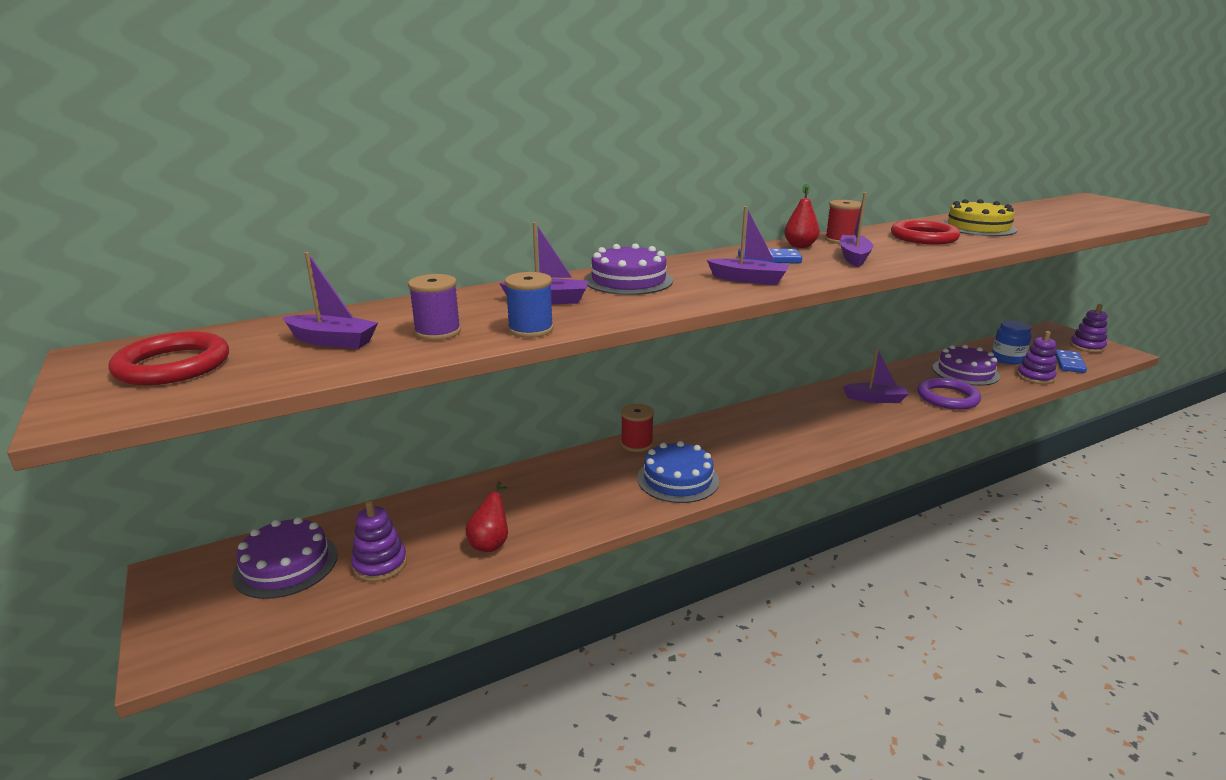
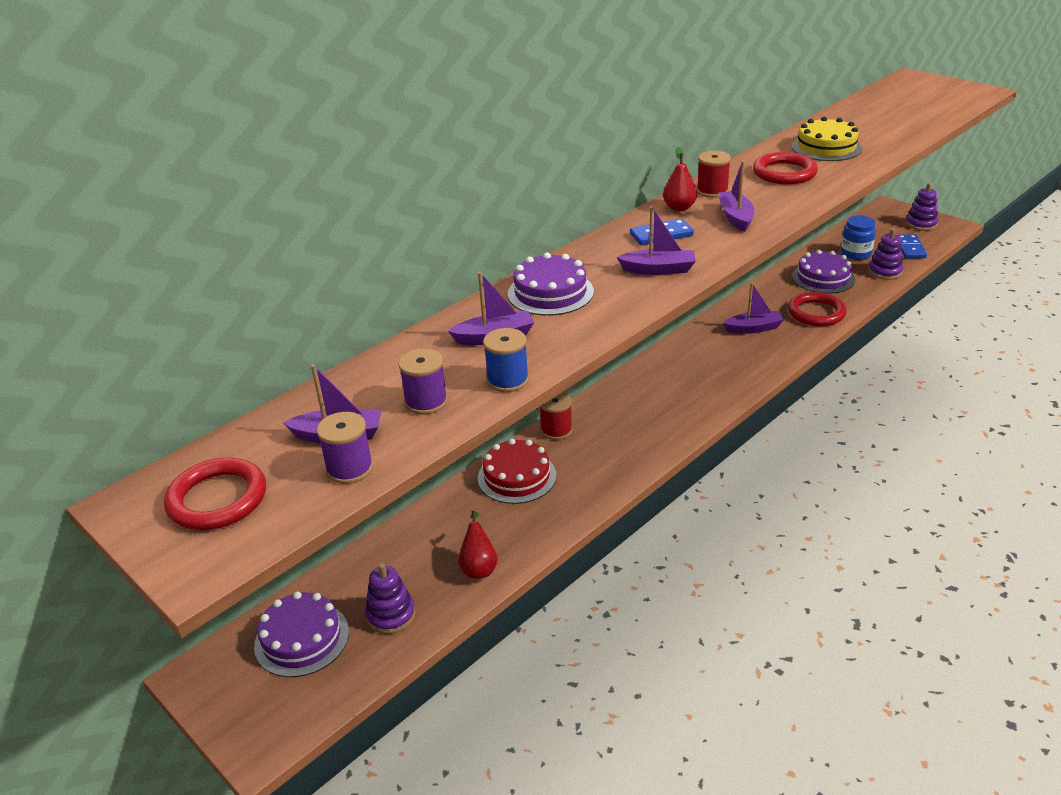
camera: 15 degrees left, 10 degrees up
blue cake [637,441,719,503] -> none
purple ring [917,377,981,410] -> red ring [788,292,847,327]
none -> purple spool [317,412,373,484]
none -> red cake [478,439,556,504]

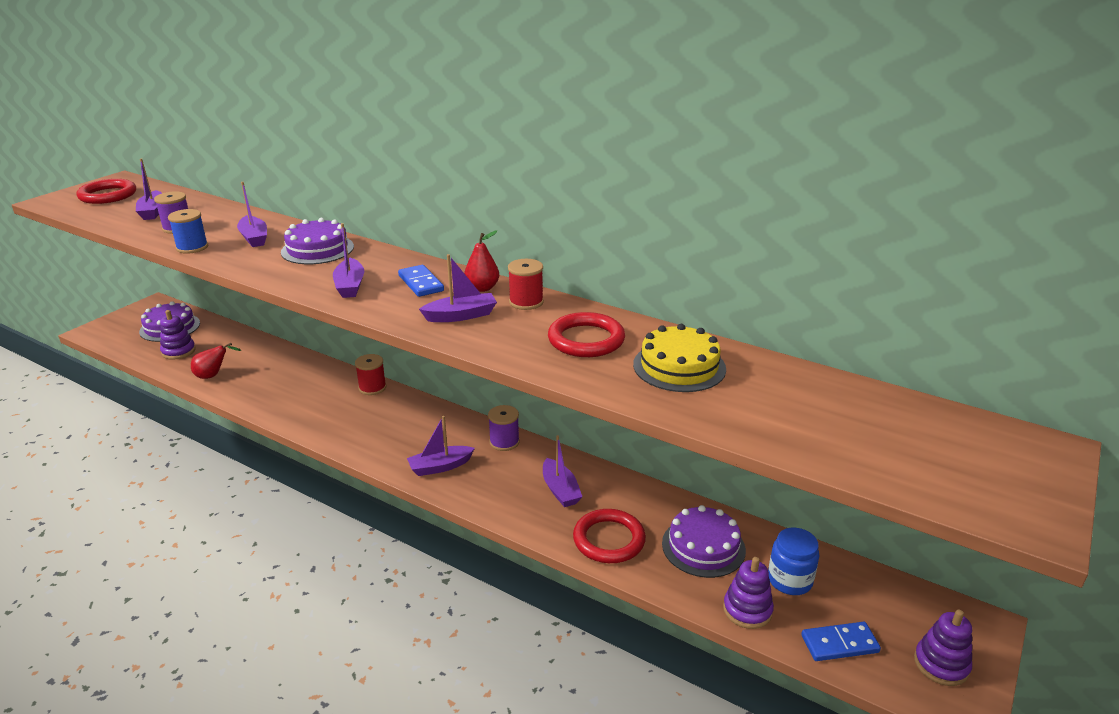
camera: 75 degrees right, 5 degrees down
purple spool [317,412,373,484] -> purple spool moved to [488,405,520,451]
red cake [478,439,556,504] -> none
none -> purple boat [407,416,475,476]

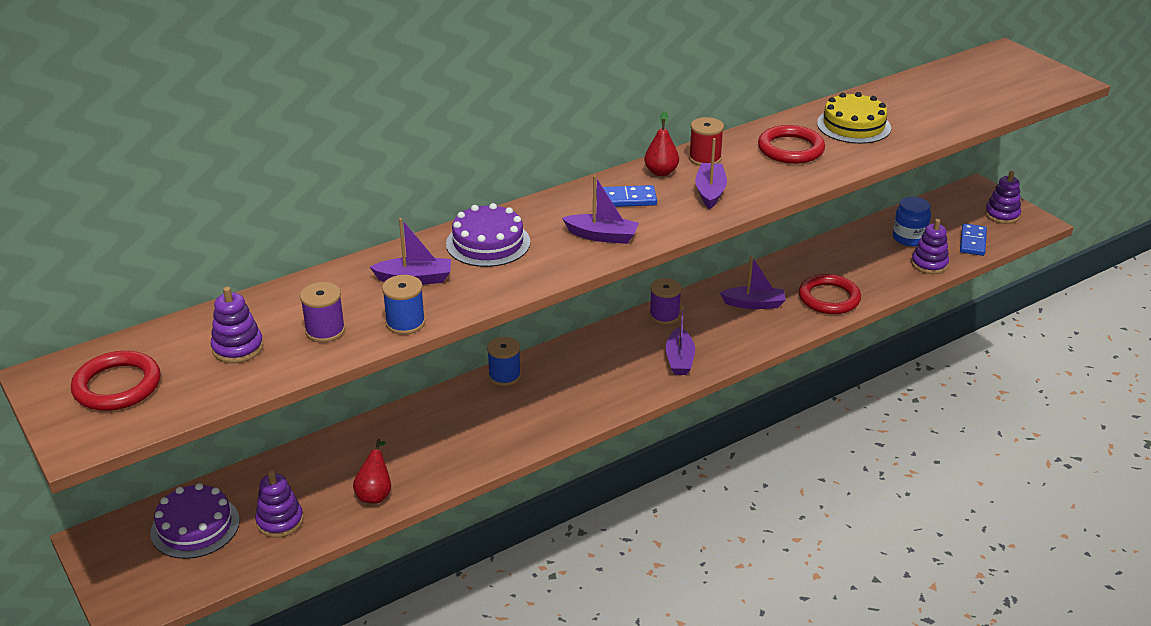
camera: 65 degrees left, 5 degrees up
purple boat [136,158,162,220] -> purple stacking toy [211,287,263,363]
red spool [355,354,386,395] -> blue spool [487,337,521,386]
purple cake [662,505,746,578] -> none

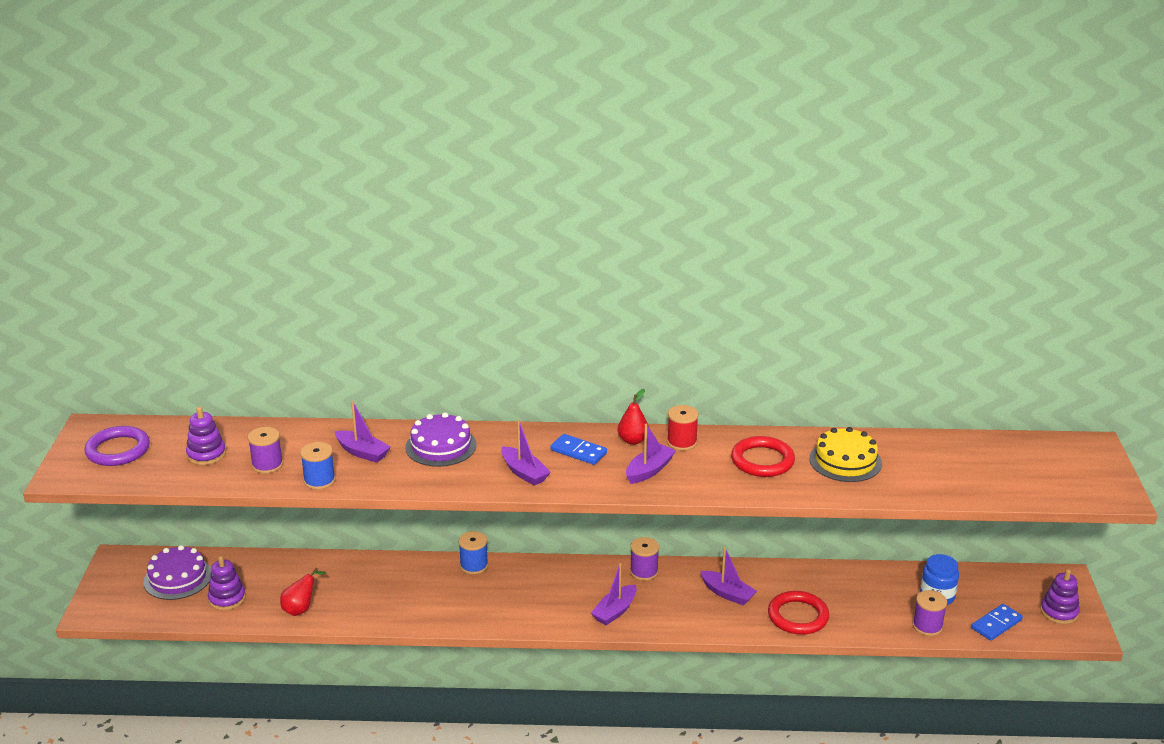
camera: 35 degrees right, 5 degrees down
red ring [71,351,161,411] -> purple ring [84,426,150,466]
purple stacking toy [911,219,949,274] -> purple spool [913,590,947,636]

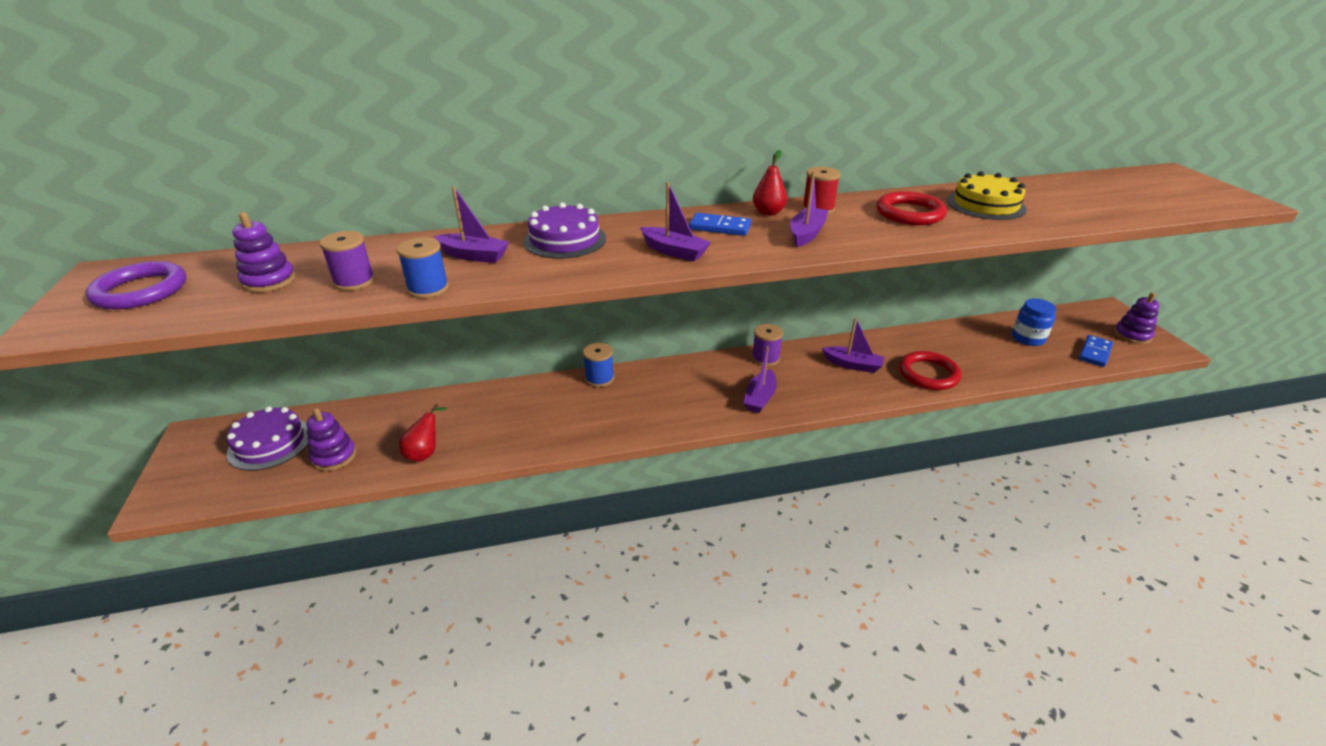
camera: 15 degrees left, 5 degrees up
purple spool [913,590,947,636] -> none

